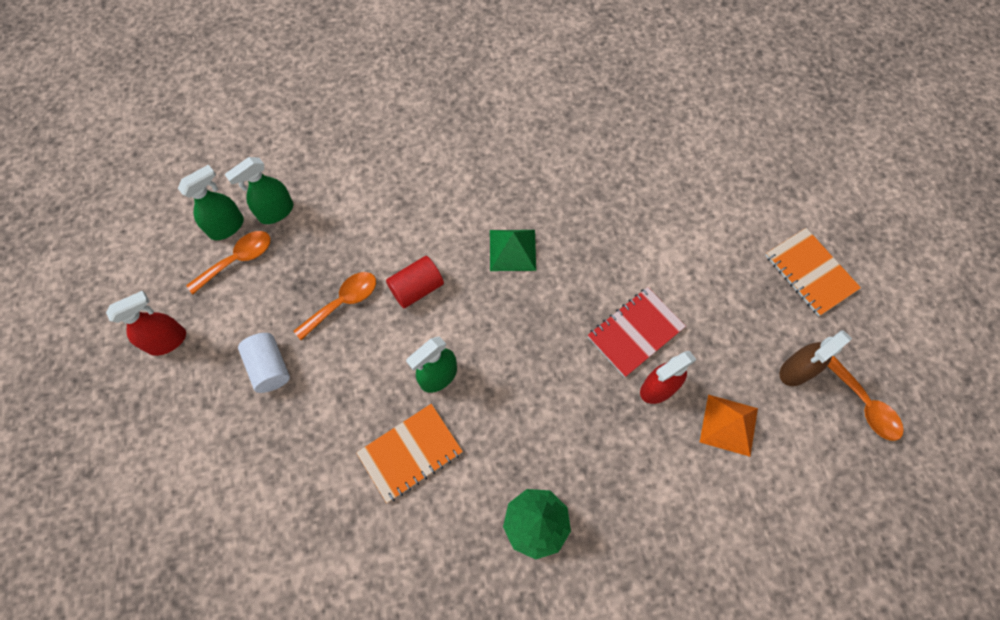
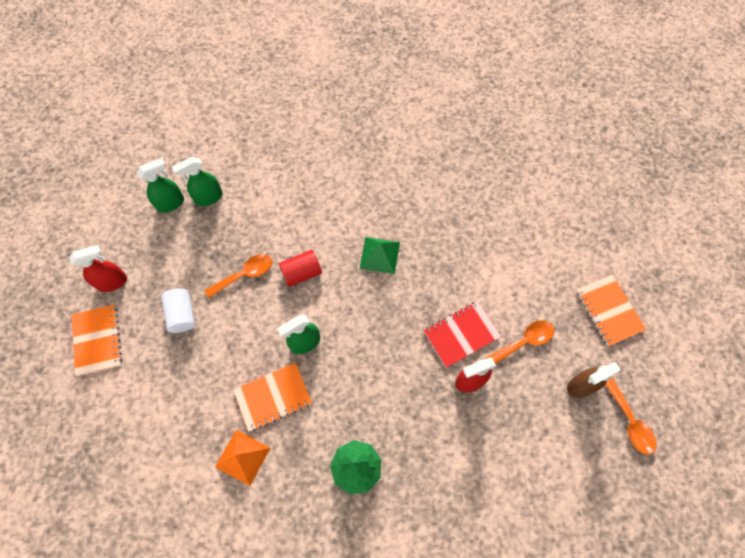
camera: 10 degrees right, 0 degrees up
orange spoon [186,231,271,294] -> orange spoon moved to [486,320,554,364]
orange pyramid [700,395,758,457] -> orange pyramid moved to [215,430,270,486]
none -> orange notebook [72,305,122,376]

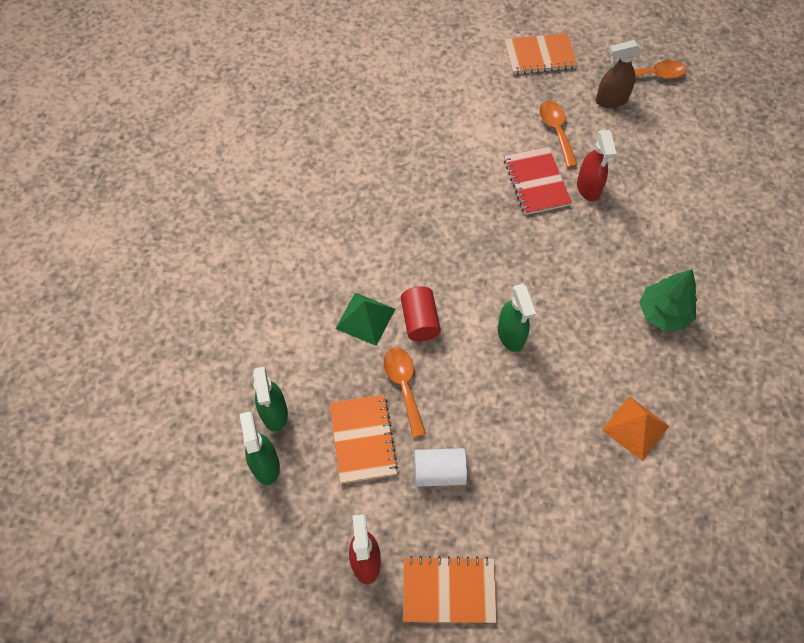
camera: 75 degrees left, 5 degrees down
orange notebook [233,363,312,432] -> orange notebook moved to [330,395,398,484]
green pyramid [360,237,400,274] -> green pyramid moved to [335,293,395,346]
brown spray bottle [567,362,621,398] -> brown spray bottle turned 90 degrees clockwise [596,40,642,108]

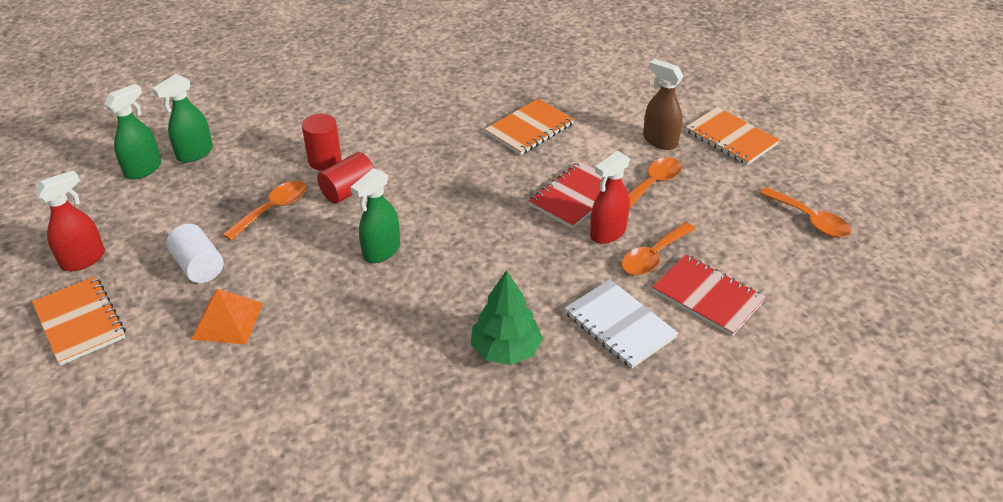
camera: 55 degrees right, 20 degrees down
orange notebook [330,395,398,484] -> orange notebook moved to [484,99,574,155]
green pyramid [335,293,395,346] -> red cylinder [302,114,342,171]
brown spray bottle [596,40,642,108] -> brown spray bottle moved to [643,59,684,150]
orange pyramid [602,396,669,461] -> orange pyramid moved to [191,289,263,345]
none -> white notebook [564,279,678,369]
none -> orange spoon [621,222,696,275]
none -> red notebook [652,254,766,336]

